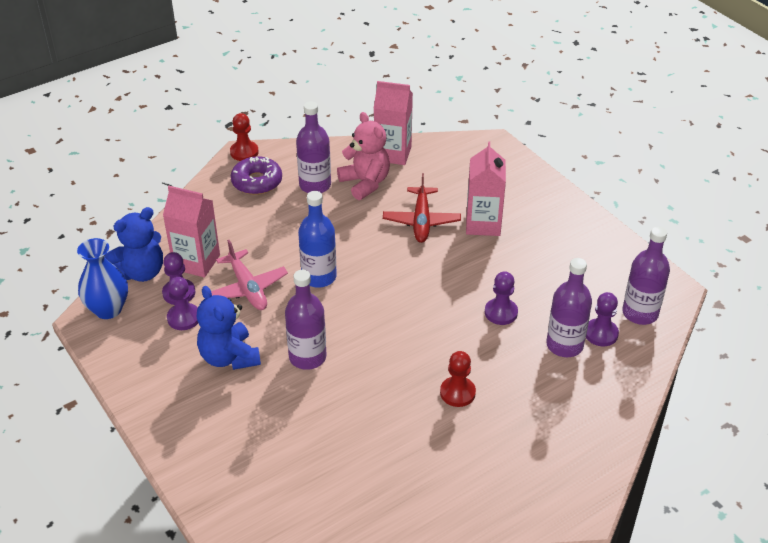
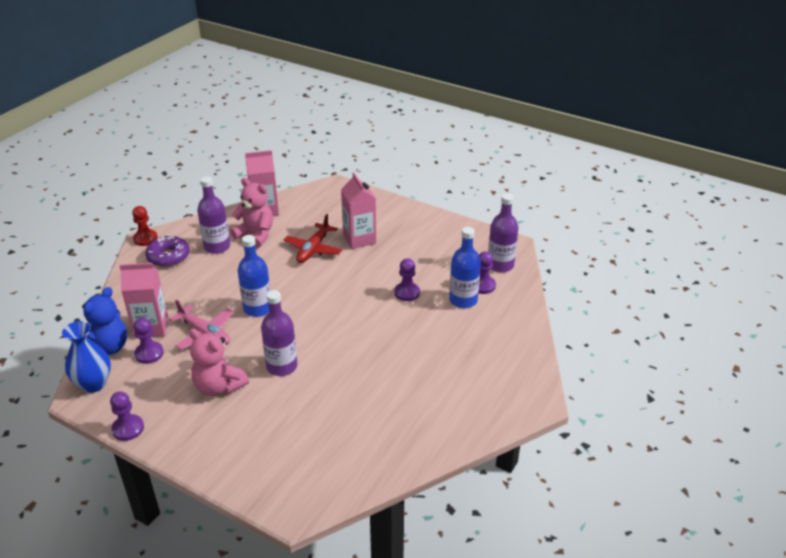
camera: 25 degrees left, 5 degrees down
purple pawn [167,277,198,330] -> purple pawn moved to [110,391,144,441]
blue teddy bear [197,286,261,370] -> pink teddy bear [189,329,249,396]
red plane [383,173,461,243] -> red plane turned 45 degrees clockwise [284,214,342,263]
red pawn [440,351,476,407] -> none
purple bottle [546,258,592,357] -> blue bottle [449,227,481,308]

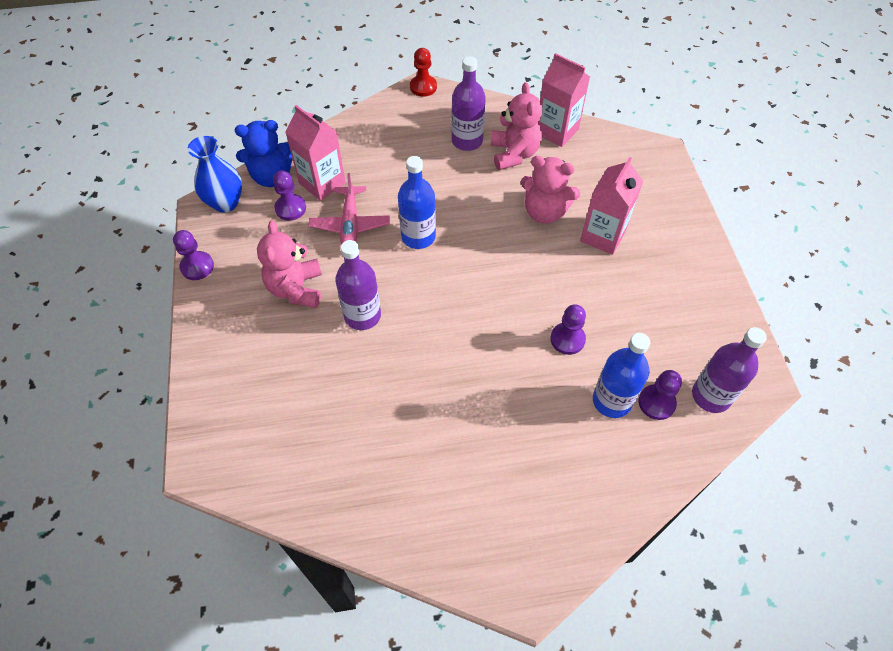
camera: 50 degrees right, 20 degrees up
purple donut [145,235,189,267] -> none
red plane [284,214,342,263] -> pink teddy bear [521,156,580,224]

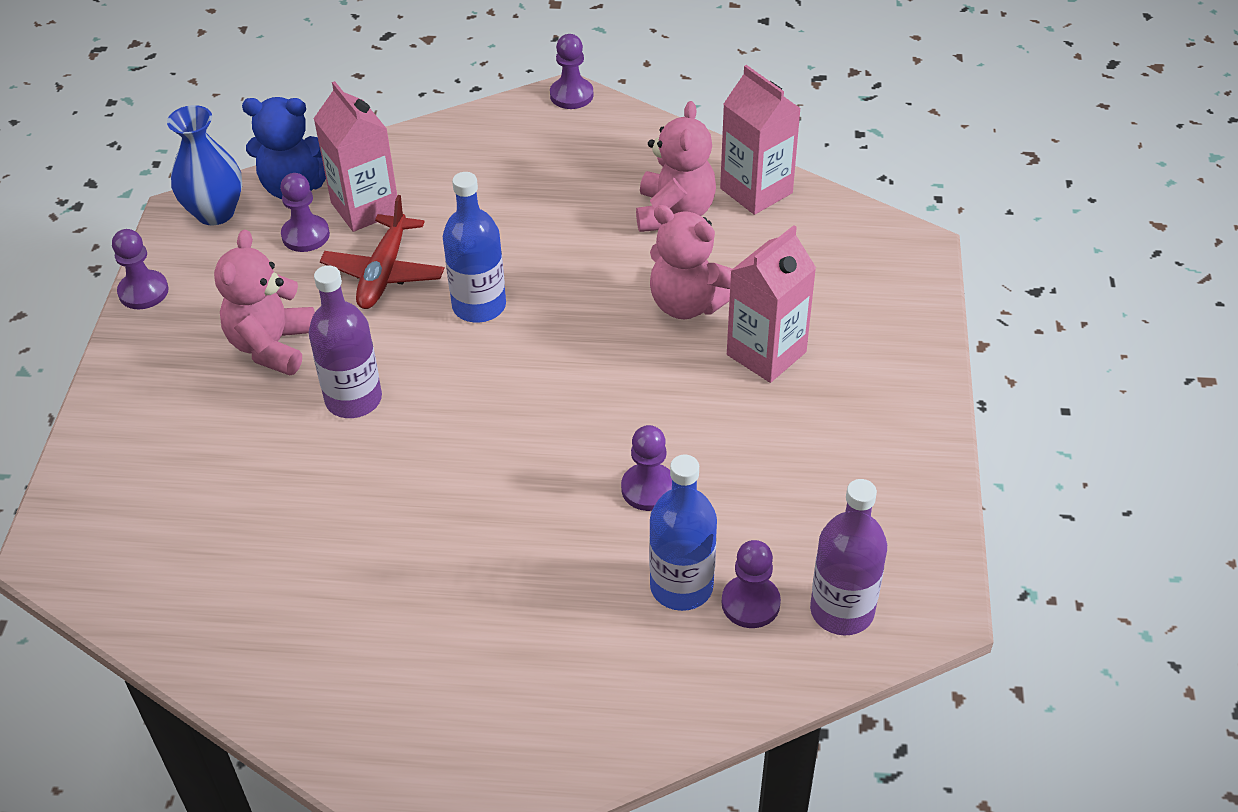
camera: 15 degrees right, 10 degrees down
pink plane [309,173,390,245] -> red plane [320,195,445,309]
red pawn [410,48,437,97] -> purple pawn [550,34,594,109]
purple bottle [451,56,486,151] -> none

